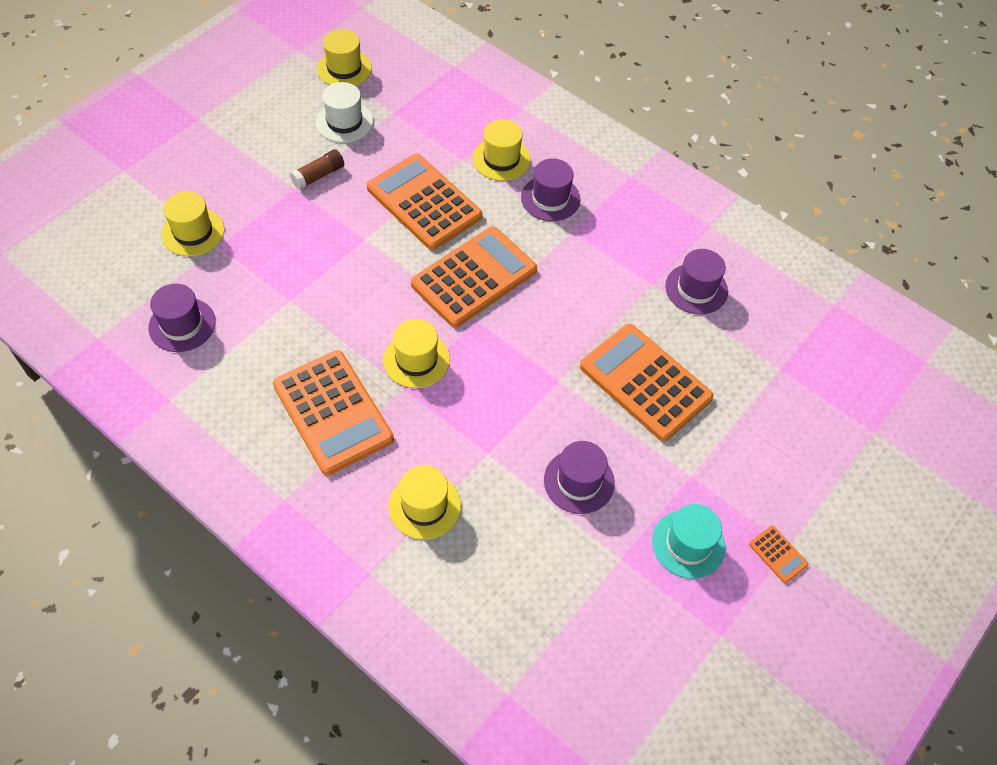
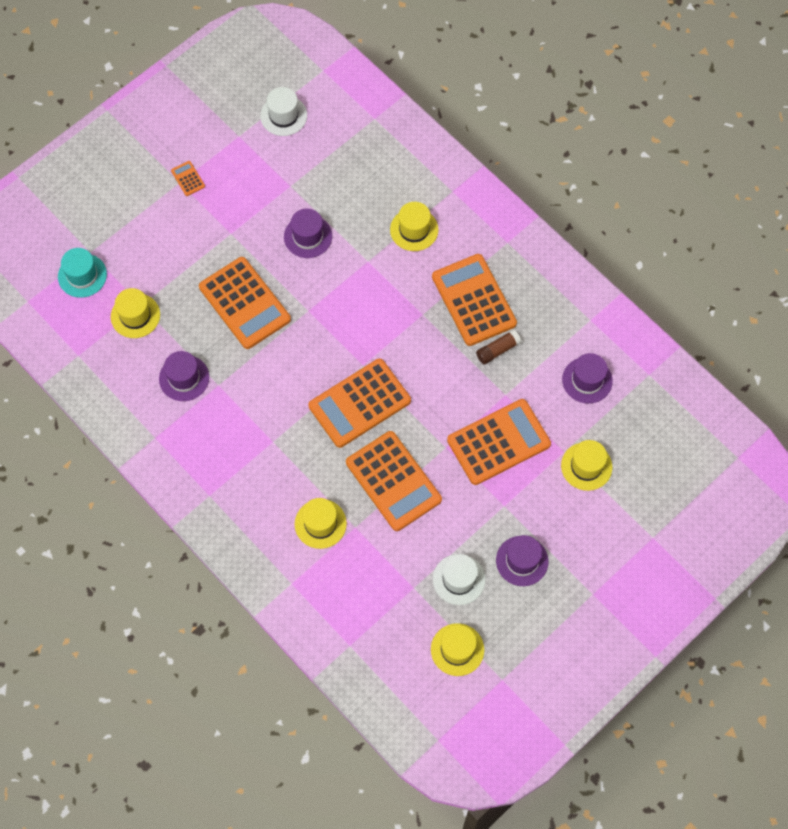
camera: 170 degrees left, 10 degrees up
brown glue stick [290,149,344,190] -> brown glue stick moved to [476,329,521,365]
yellow hat [383,319,450,388] -> yellow hat moved to [111,288,160,338]
purple hat [521,158,581,221] -> purple hat moved to [496,535,549,586]
turquoise hat [652,504,725,579] -> turquoise hat moved to [58,248,107,298]
none -> white hat [260,87,307,136]
none -> orange calculator [447,399,551,485]

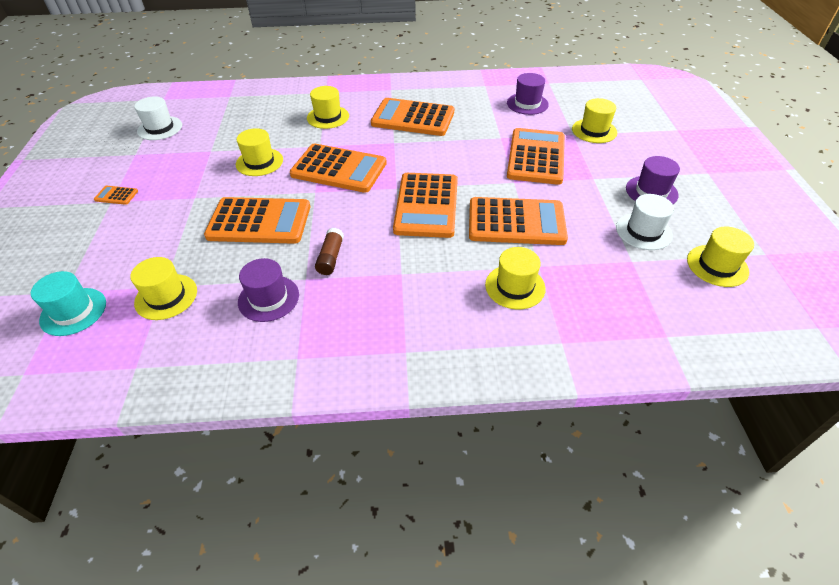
camera: 50 degrees left, 20 degrees down
purple hat [284,209,332,258] -> yellow hat [236,128,283,176]
brown glue stick [476,329,521,365] -> brown glue stick moved to [315,228,344,275]
none -> orange calculator [290,143,387,193]

